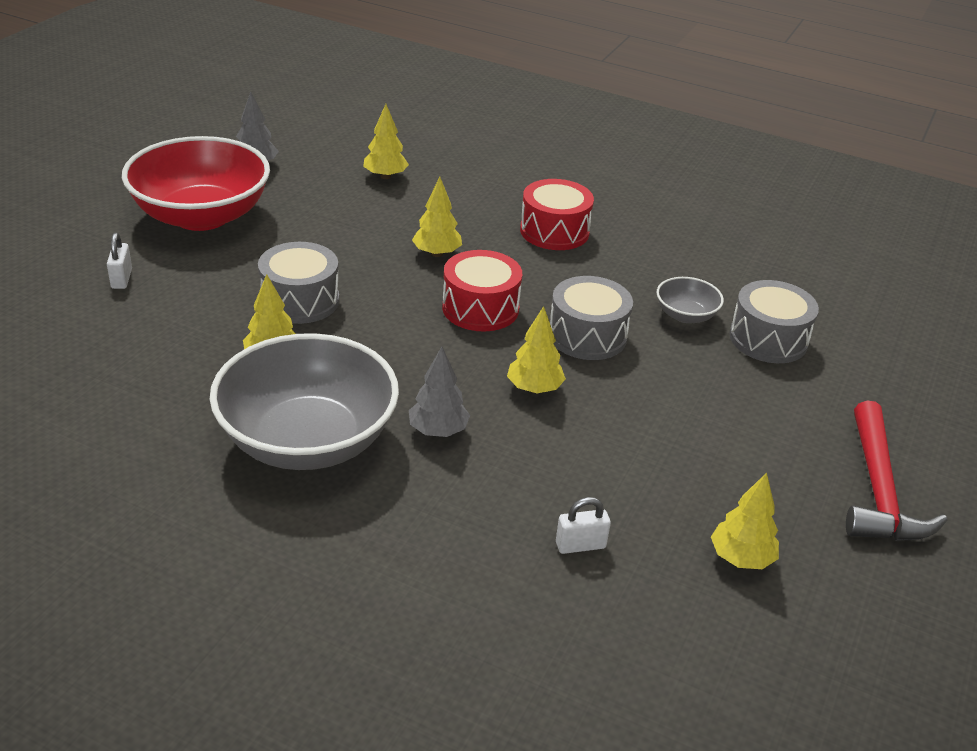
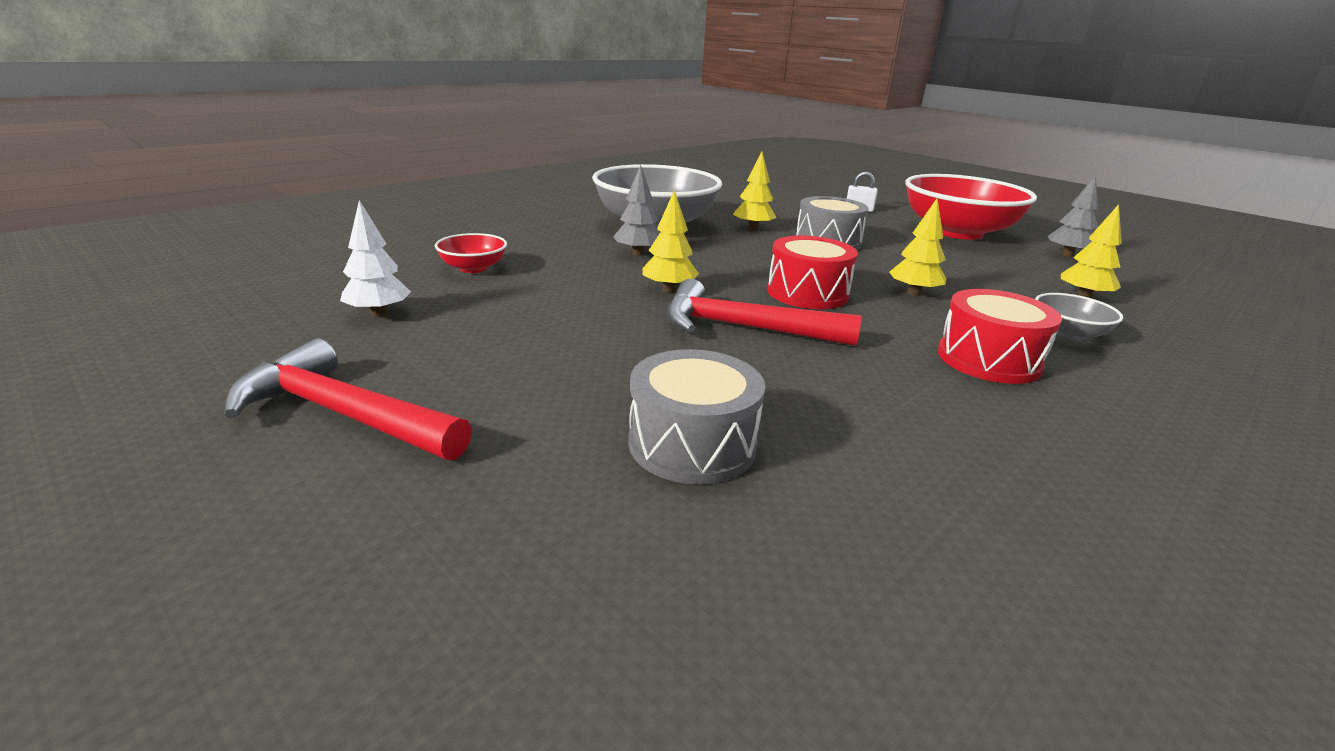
camera: 110 degrees right, 10 degrees down
grey drum [550,276,633,360] -> red hammer [667,279,862,346]
white padlock [556,497,611,554] -> red bowl [435,233,507,273]
grey bowl [657,277,724,323] -> grey bowl moved to [1035,293,1123,340]
yellow tree [711,473,779,569] -> white tree [340,200,411,317]

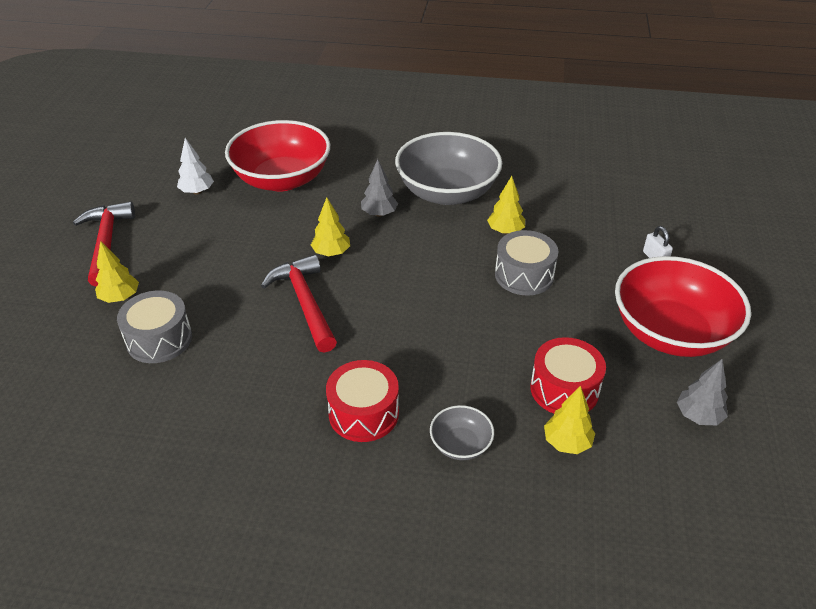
camera: 55 degrees right, 15 degrees up
red bowl [435,233,507,273] -> red bowl [225,120,330,192], size x2.29
red drum [768,236,858,309] -> red drum moved to [530,337,606,414]
yellow tree [890,198,946,296] -> yellow tree moved to [95,241,139,303]

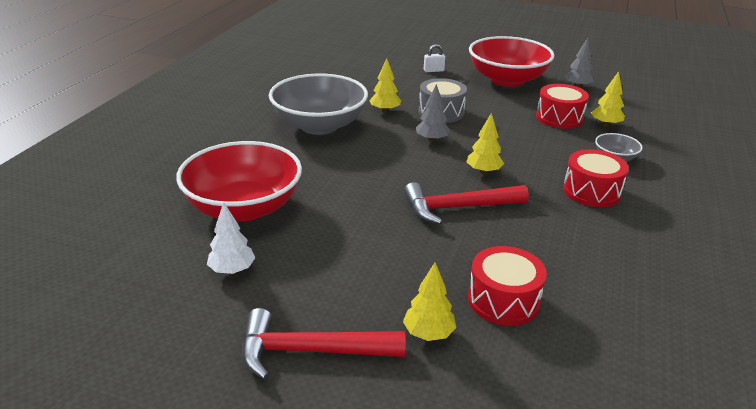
camera: 80 degrees left, 10 degrees down
grey drum [117,291,192,363] -> red drum [468,246,547,326]
yellow tree [311,197,350,256] -> yellow tree moved to [467,113,504,174]
grey tree [361,159,398,217] -> grey tree moved to [416,84,450,142]

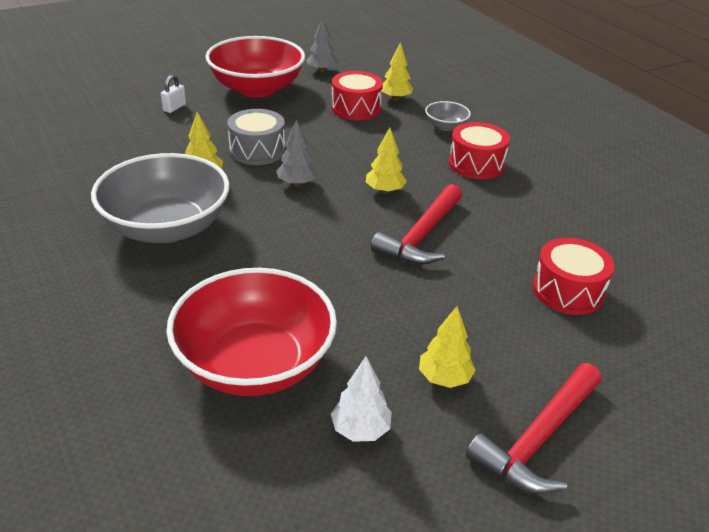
camera: 50 degrees left, 5 degrees up
yellow tree [403,262,456,341] -> yellow tree moved to [419,306,476,388]

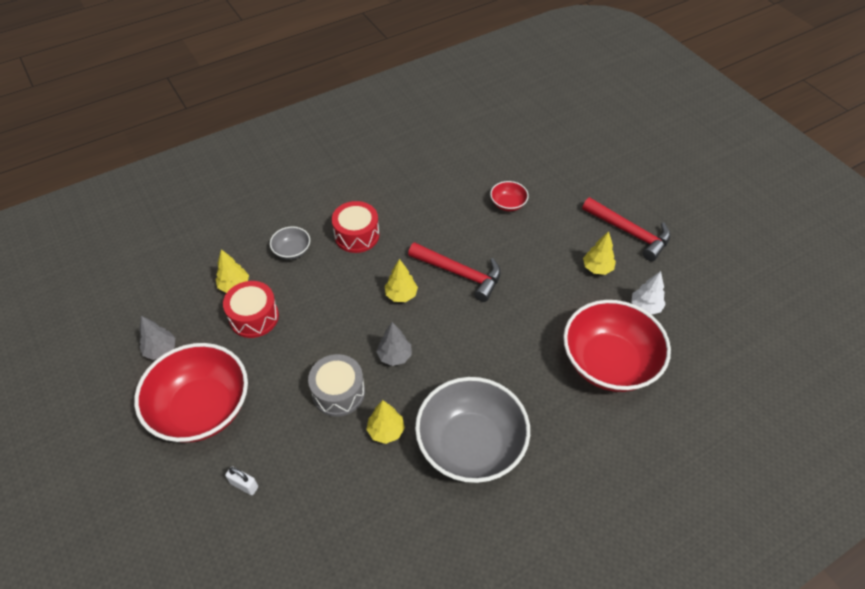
camera: 90 degrees left, 15 degrees up
red drum [533,238,614,315] -> red bowl [490,181,529,211]

